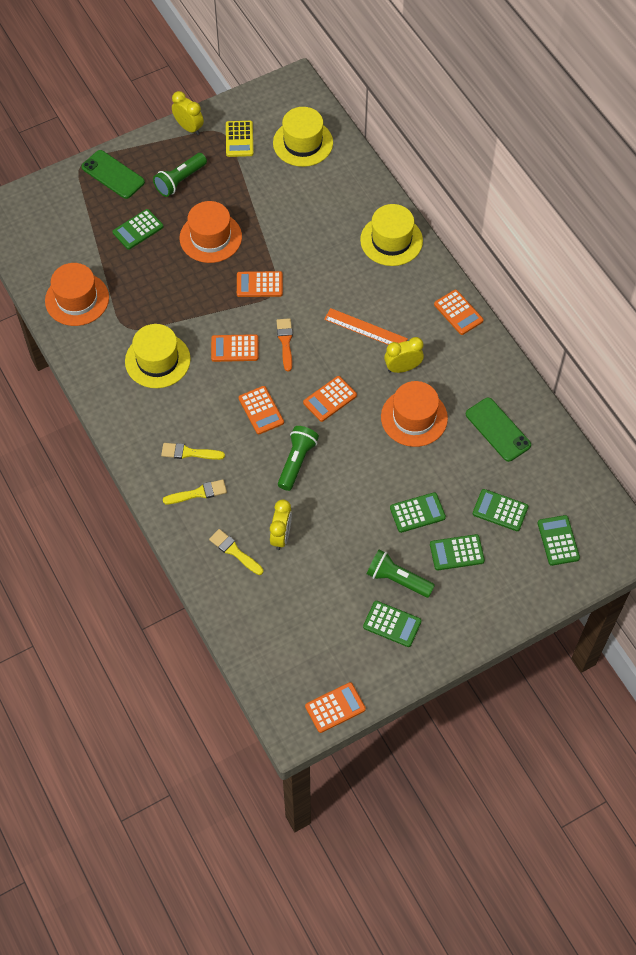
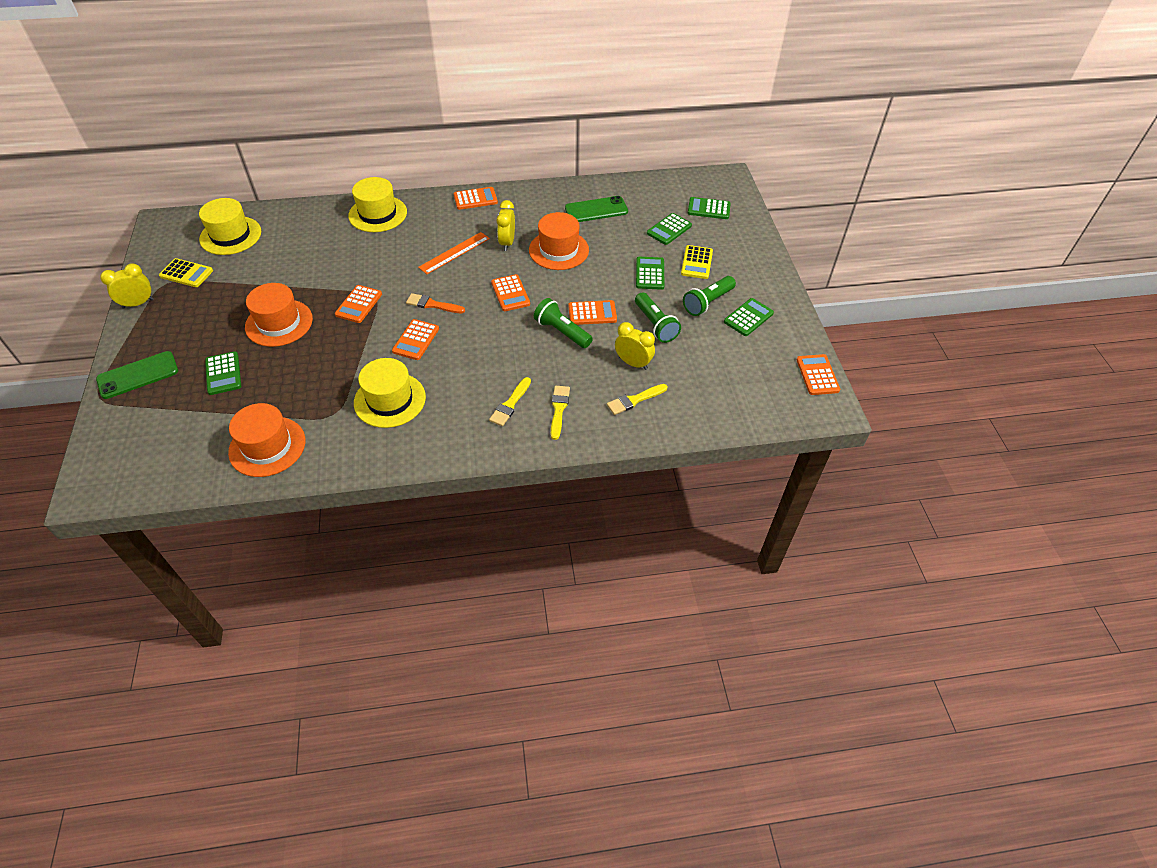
camera: 70 degrees left, 10 degrees down
green flashlight [153,153,207,197] -> green flashlight moved to [635,293,681,343]
orange calculator [239,386,284,434] -> orange calculator moved to [568,300,617,325]
green calculator [430,534,485,570] -> yellow calculator [681,245,713,279]

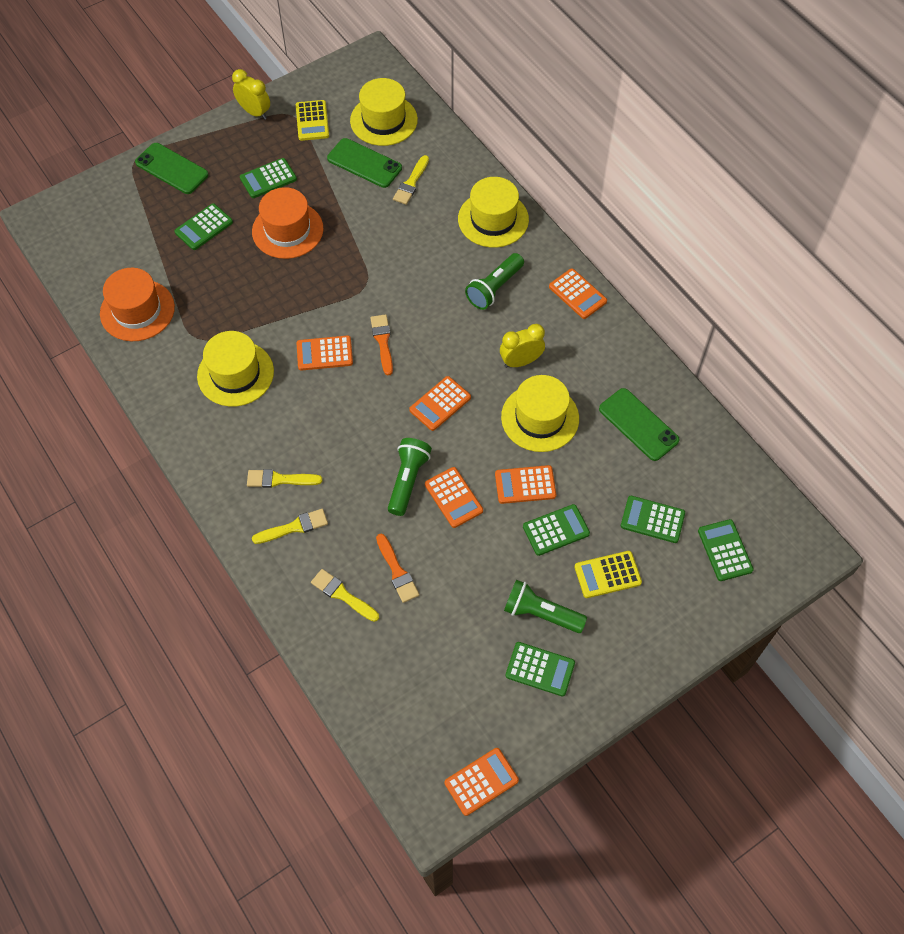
camera: 65 degrees right, 10 degrees up
orange calculator [335,285,382,323] -> orange calculator moved to [495,465,556,504]
orange ruler [418,232,490,274] -> none
orange hat [529,212,589,270] -> yellow hat [501,375,579,452]
yellow clock [615,322,655,370] -> orange brush [376,533,419,603]
green flashlight [635,293,681,343] -> green flashlight moved to [465,253,524,310]
none -> green calculator [240,158,297,198]
none -> green phone [327,138,402,188]
none -> yellow brush [393,155,429,205]

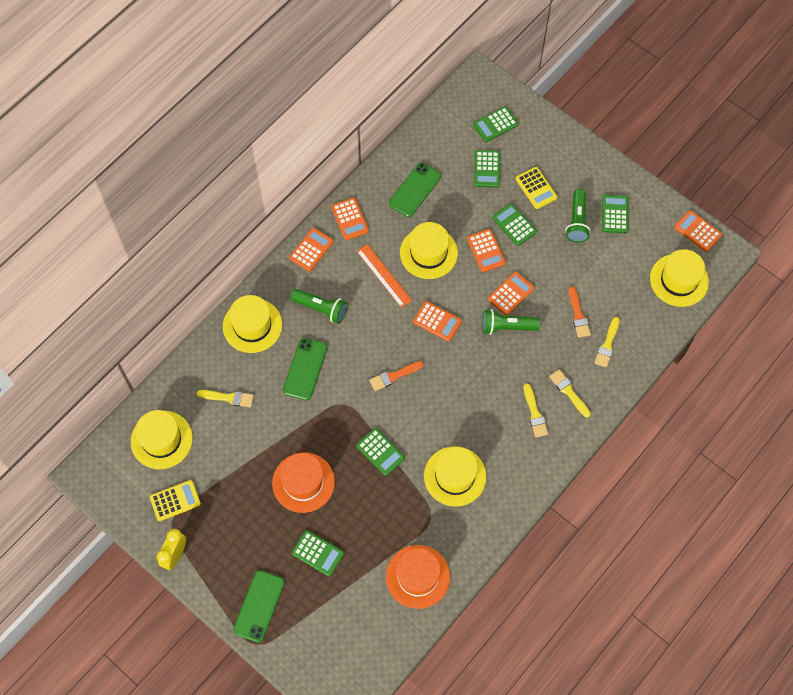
camera: 105 degrees left, 5 degrees up
green calculator [240,158,297,198] -> green calculator moved to [356,428,405,476]
orange calculator [297,335,353,371] -> orange calculator moved to [331,198,369,240]
green phone [327,138,402,188] -> green phone moved to [283,337,328,400]
orange brush [376,533,419,603] -> orange brush turned 120 degrees clockwise [569,287,591,338]
yellow clock [500,324,545,368] -> orange ruler [357,244,412,308]
none -> yellow hat [650,249,709,307]

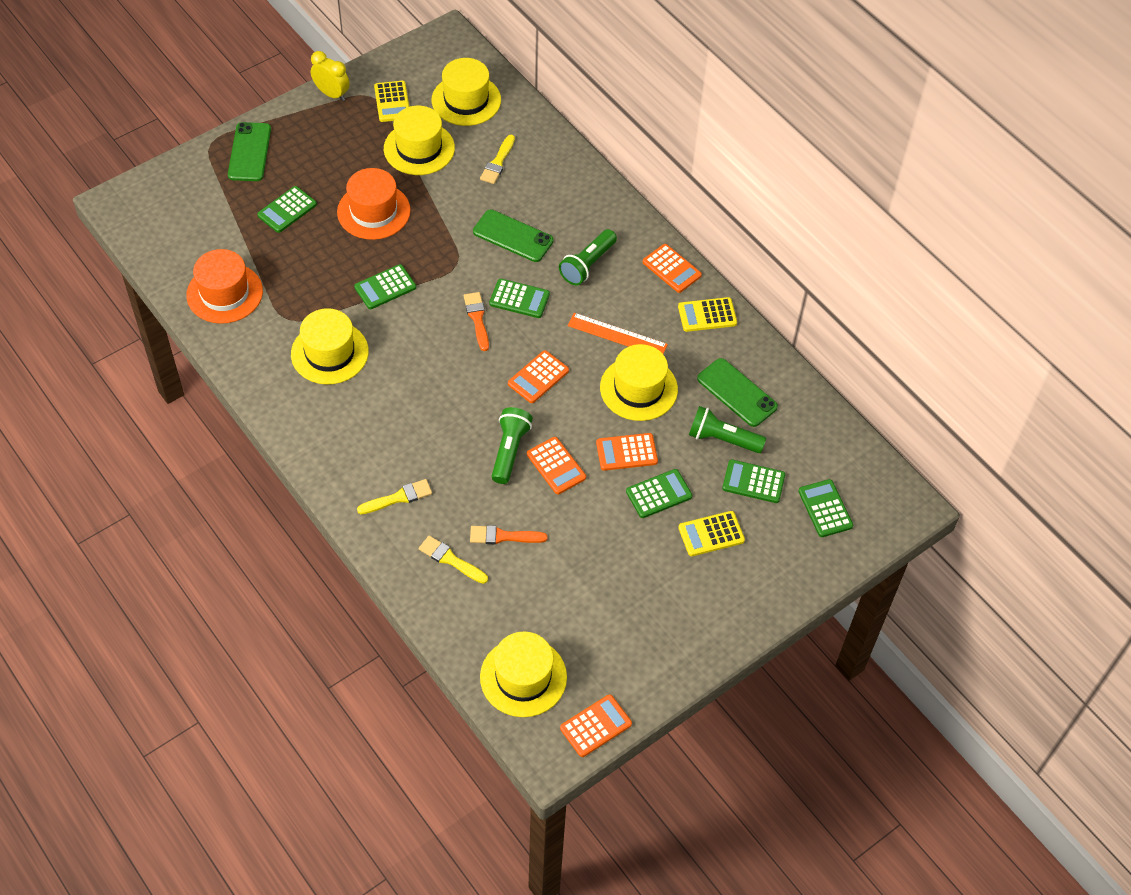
camera: 100 degrees right, 10 degrees down
yellow hat [223,295,282,353] -> yellow hat moved to [384,106,455,175]
green phone [233,570,285,643] -> green phone turned 60 degrees clockwise [228,122,271,181]
orange calculator [331,198,369,240] -> yellow calculator [678,297,737,332]
orange ruler [357,244,412,308] -> orange ruler turned 45 degrees clockwise [568,313,668,354]
yellow brush [524,384,548,437] -> none
green flashlight [565,189,590,243] -> green flashlight moved to [689,406,766,453]
green calculator [602,195,628,233] -> green calculator moved to [489,279,550,318]

